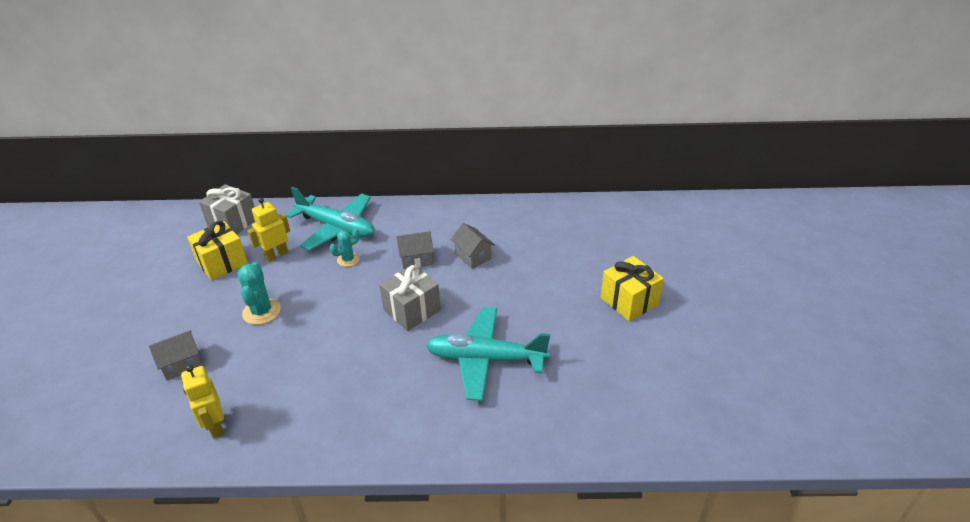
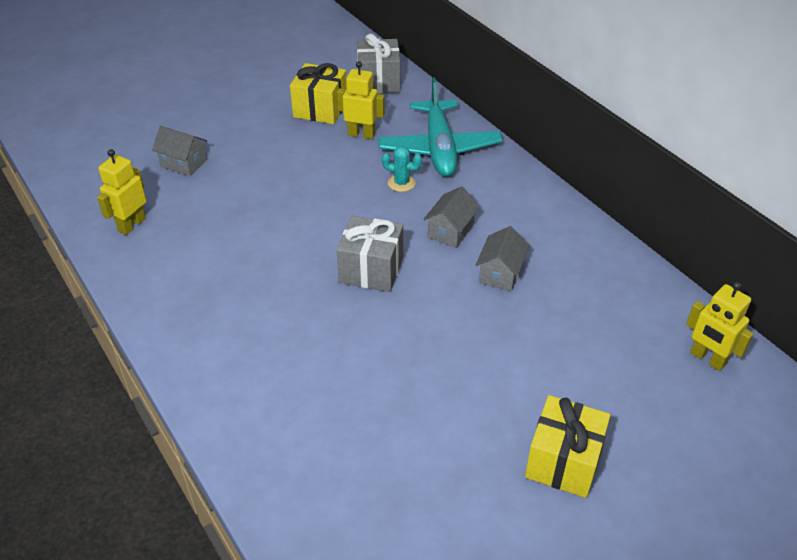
camera: 55 degrees right, 5 degrees up
turquoise cactus [238,262,281,325] -> none
grey house [396,231,434,269] -> grey house turned 75 degrees clockwise [424,186,480,248]
turquoise plane [426,307,550,401] -> none
none -> yellow robot [686,282,754,371]

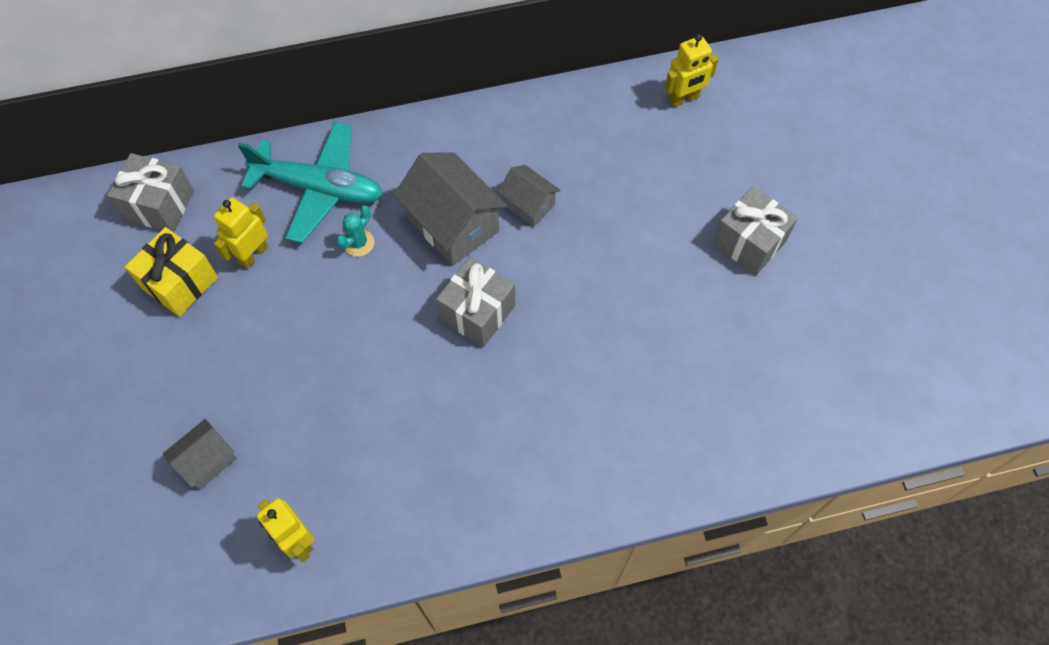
camera: 70 degrees left, 20 degrees up
grey house [424,186,480,248] -> grey house [394,152,507,265], size x1.77
yellow gift [525,395,611,498] -> grey gift [713,186,798,275]

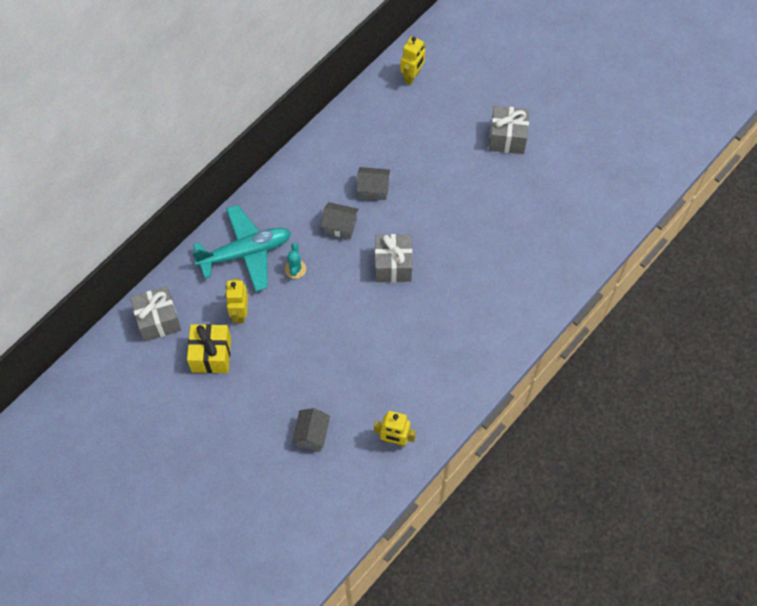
camera: 35 degrees left, 0 degrees up
grey house [394,152,507,265] -> grey house [321,202,359,239], size x0.57

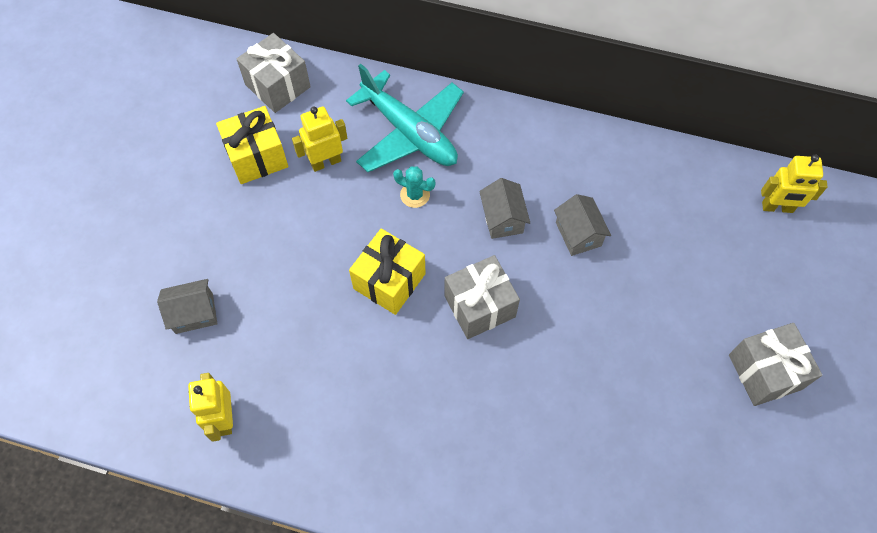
camera: 65 degrees right, 0 degrees up
turquoise cactus [285,243,306,279] -> turquoise cactus turned 45 degrees clockwise [393,166,436,208]
none -> yellow gift [349,229,426,315]

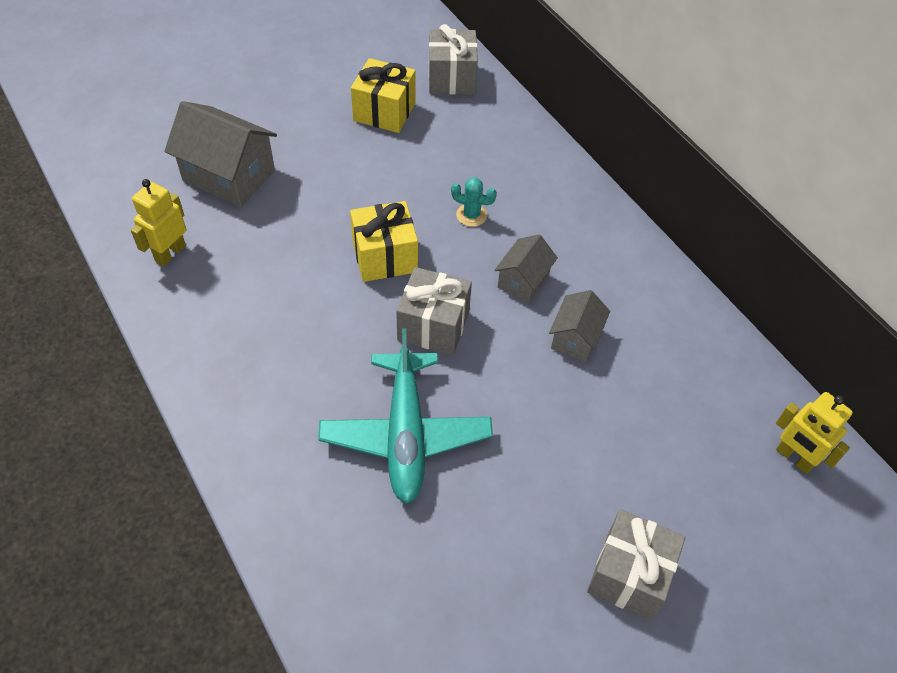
camera: 40 degrees right, 10 degrees down
grey house [157,279,217,334] -> grey house [164,101,277,207], size x1.77
yellow robot [292,107,347,172] -> none
turquoise plane [346,64,464,172] -> turquoise plane moved to [318,328,493,504]
turquoise cactus [393,166,436,208] -> turquoise cactus turned 45 degrees counterclockwise [451,178,497,227]

